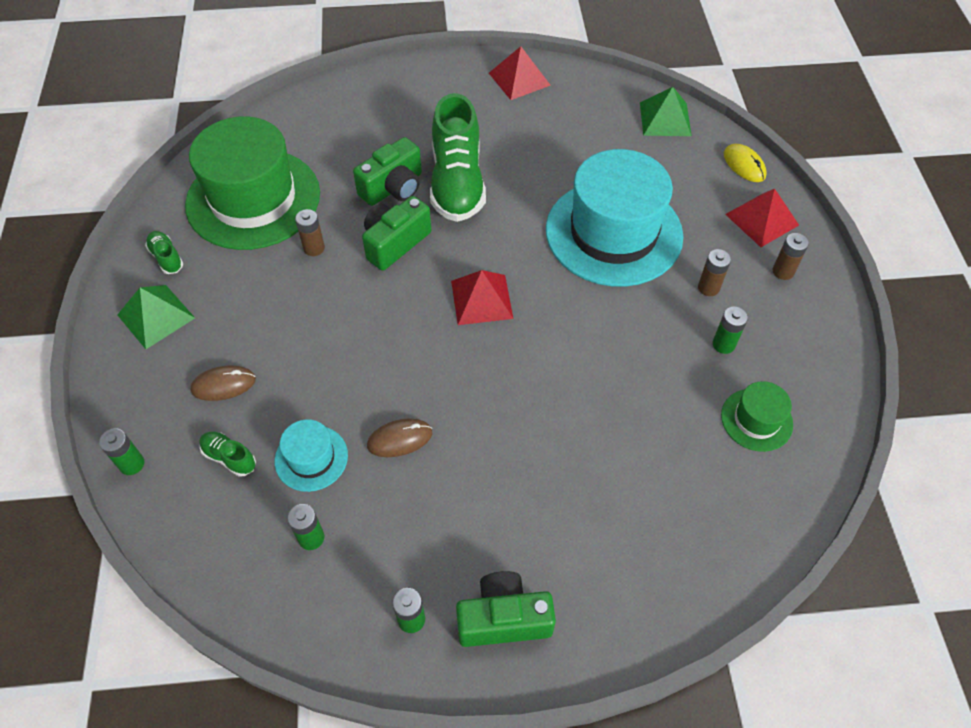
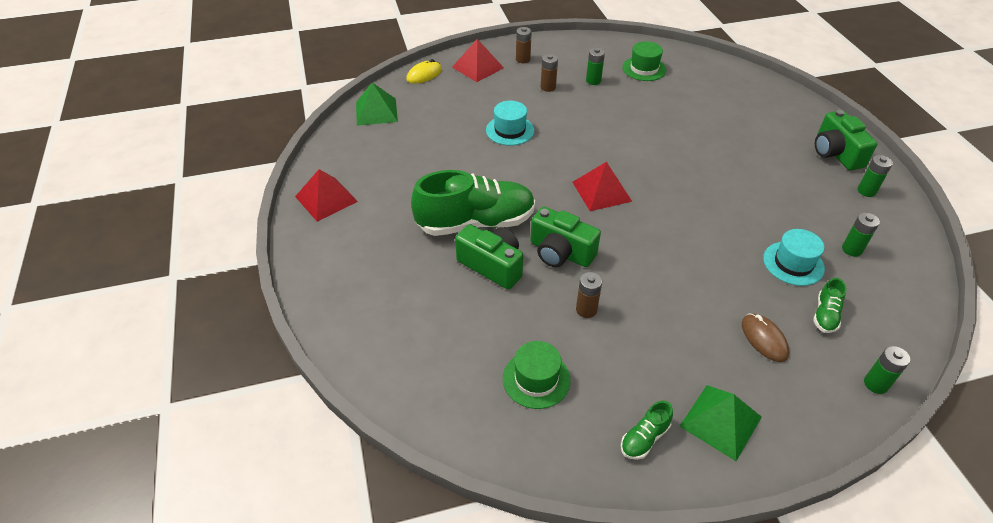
camera: 100 degrees left, 10 degrees down
green hat [185,116,320,250] -> green hat [503,341,571,409], size x0.45
brown mouse [367,418,432,457] -> none
turquoise hat [546,149,683,287] -> turquoise hat [486,101,534,146], size x0.45

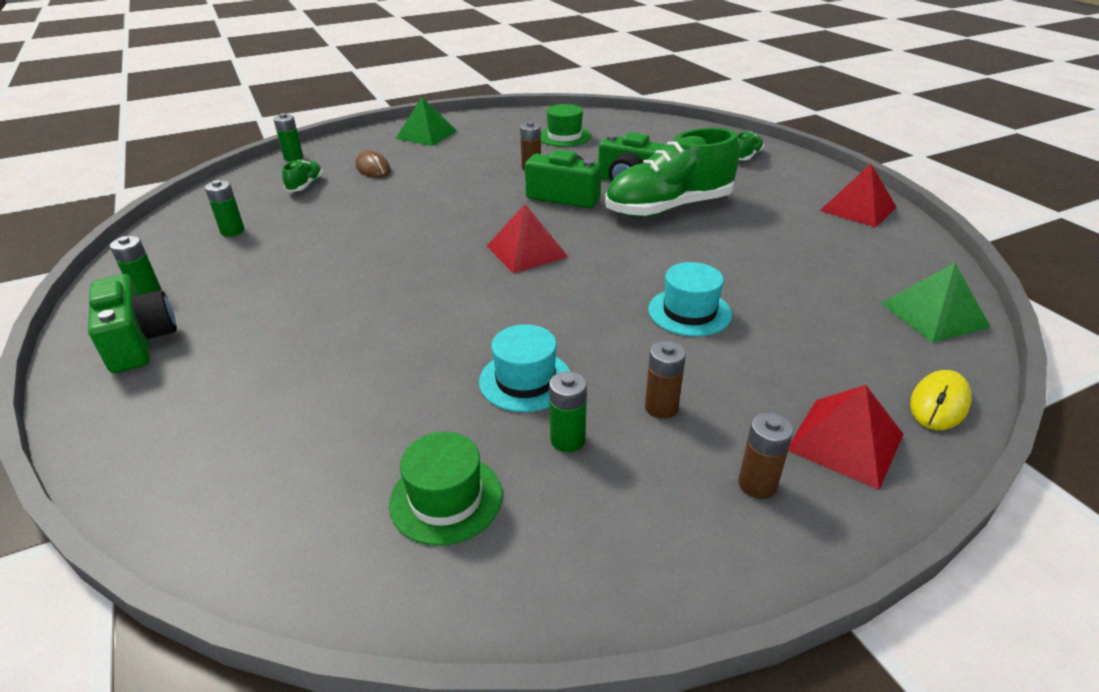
camera: 170 degrees right, 10 degrees down
green shoe [621,401,673,460] -> green shoe moved to [737,132,764,160]
turquoise hat [763,229,825,286] -> turquoise hat moved to [479,324,570,412]

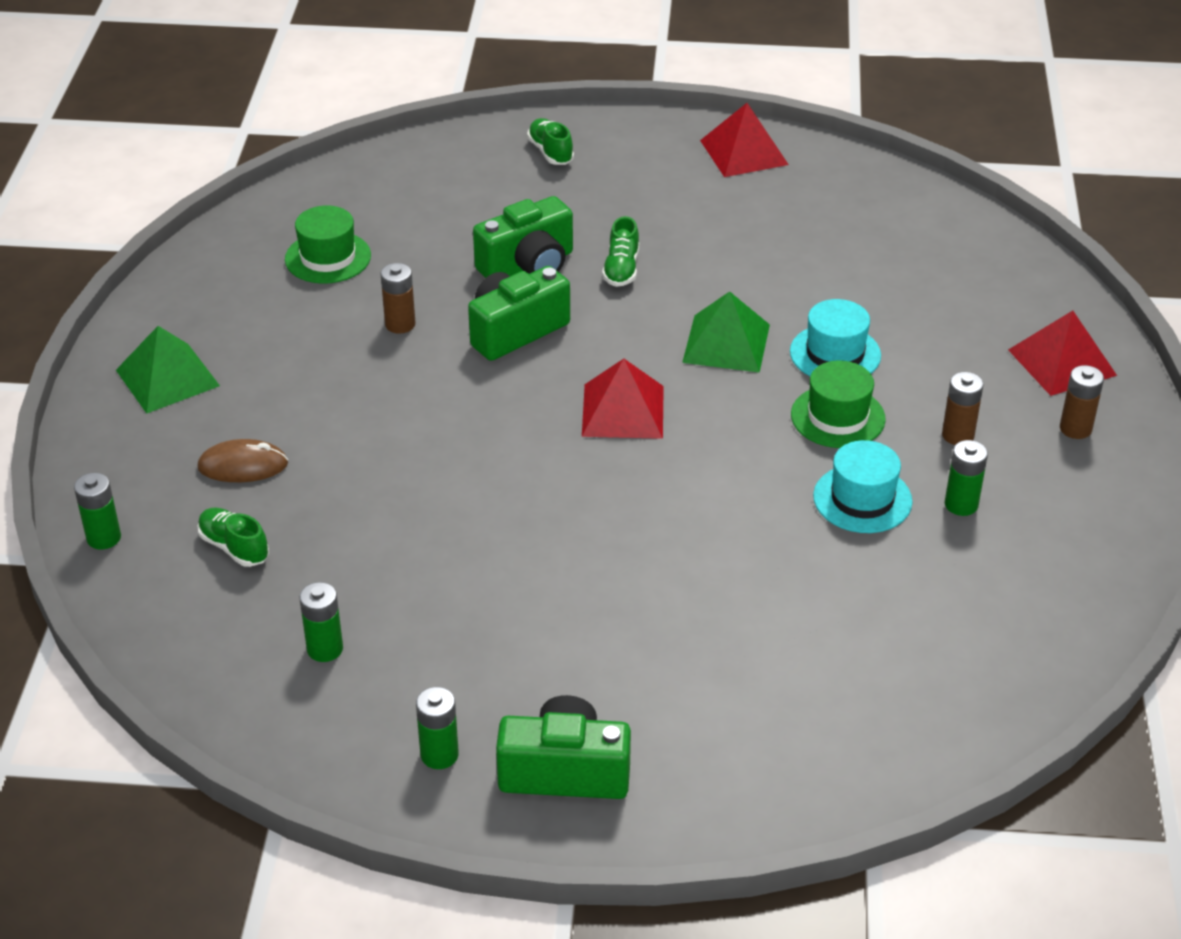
camera: 60 degrees left, 5 degrees up
green hat [389,432,502,546] -> green hat moved to [791,360,886,448]
green shoe [605,128,739,217] -> green shoe [602,216,639,287], size x0.43
green pyramid [881,263,991,343] -> green pyramid moved to [682,291,770,373]
yellow mouse [910,370,972,430] -> none

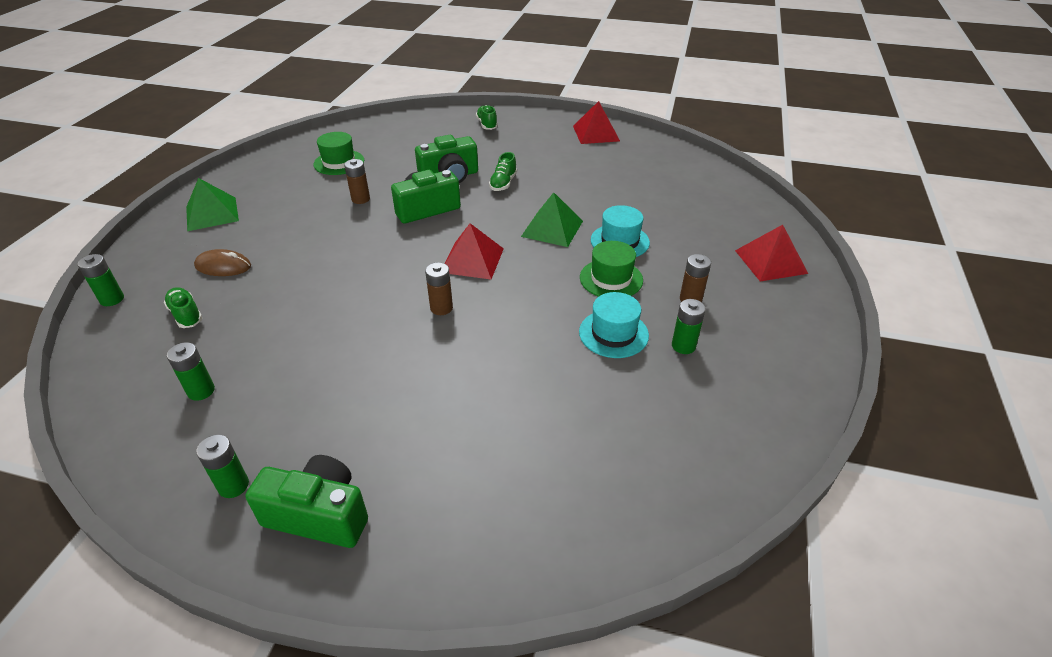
camera: 10 degrees right, 0 degrees up
brown battery [1060,365,1104,439] -> brown battery moved to [425,262,453,315]

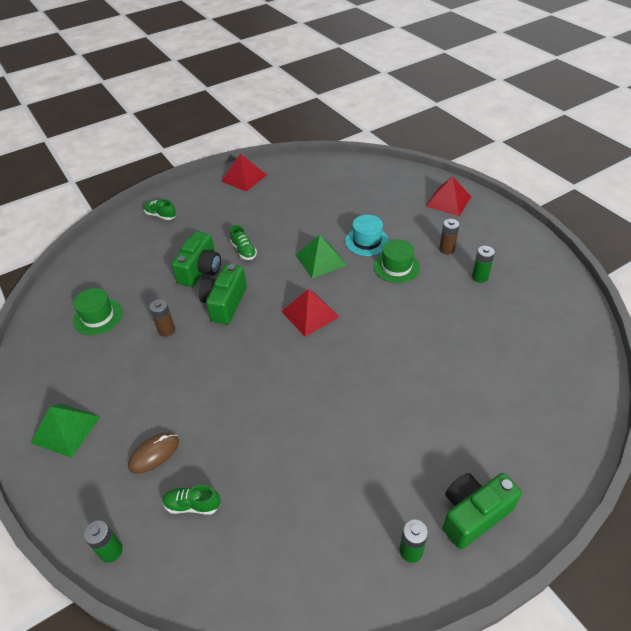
camera: 45 degrees left, 5 degrees up
green battery [167,342,215,401] -> none
brown battery [425,262,453,315] -> none
turquoise hat [579,292,649,358] -> none

